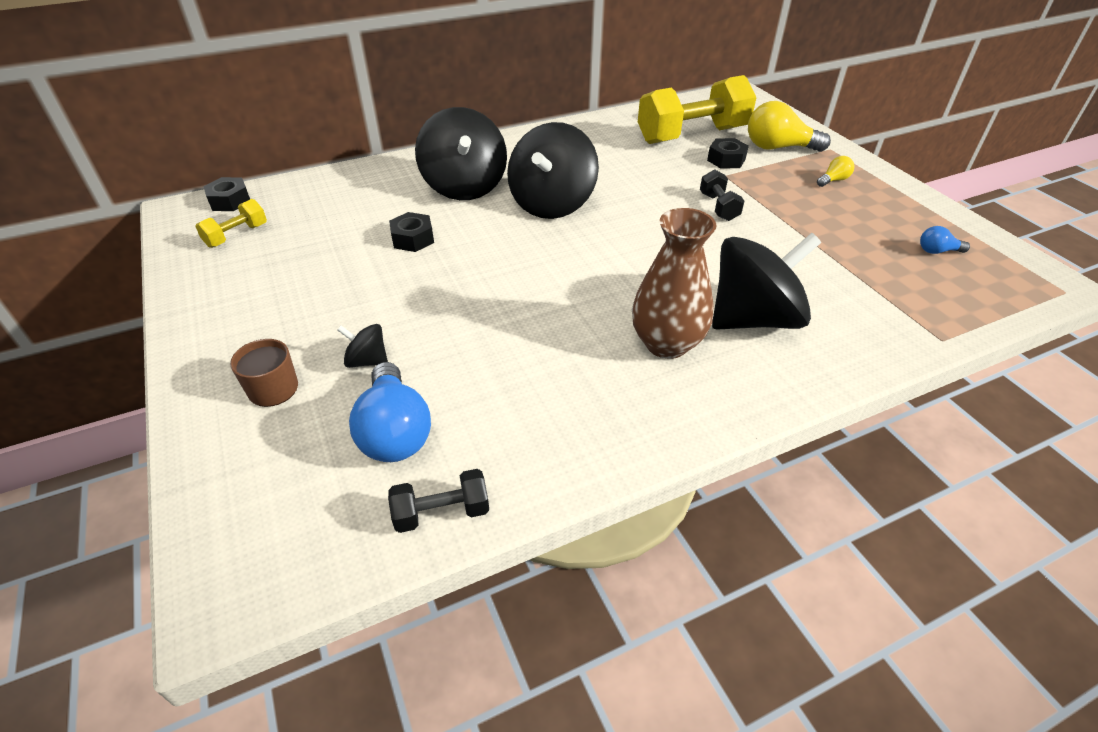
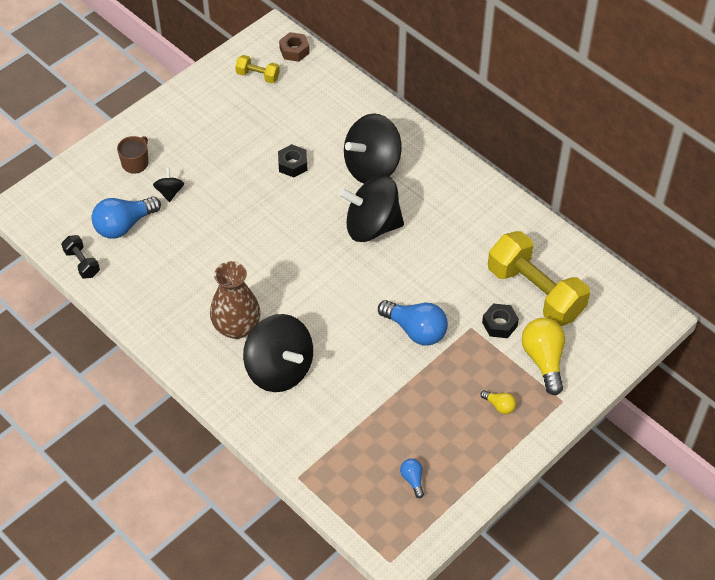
camera: 70 degrees right, 10 degrees up
black nut [203,177,250,211] -> brown nut [279,32,310,62]
black dumbbell [700,169,744,221] -> blue light bulb [378,300,448,345]

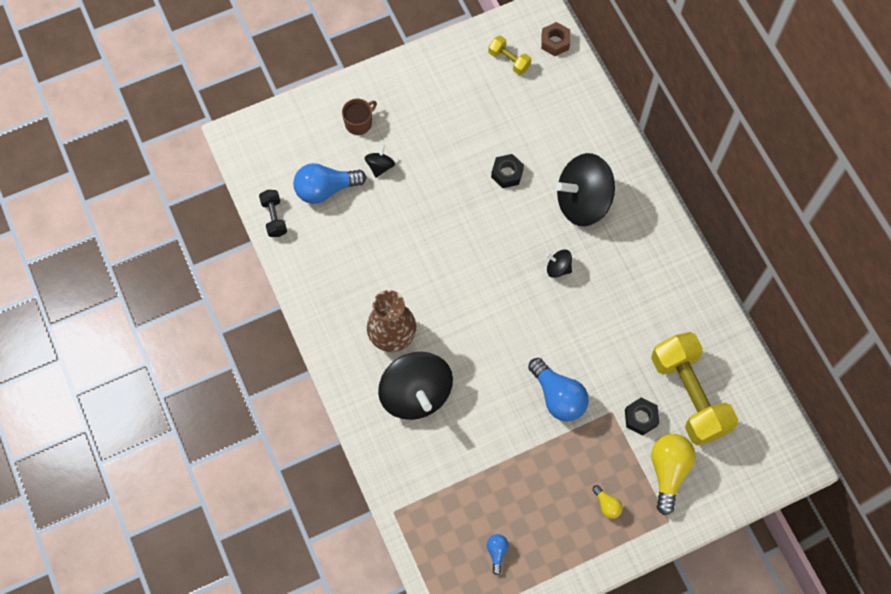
camera: 20 degrees right, 15 degrees up
black spinning top [339,175,404,242] -> black spinning top [546,250,572,278], size x0.44

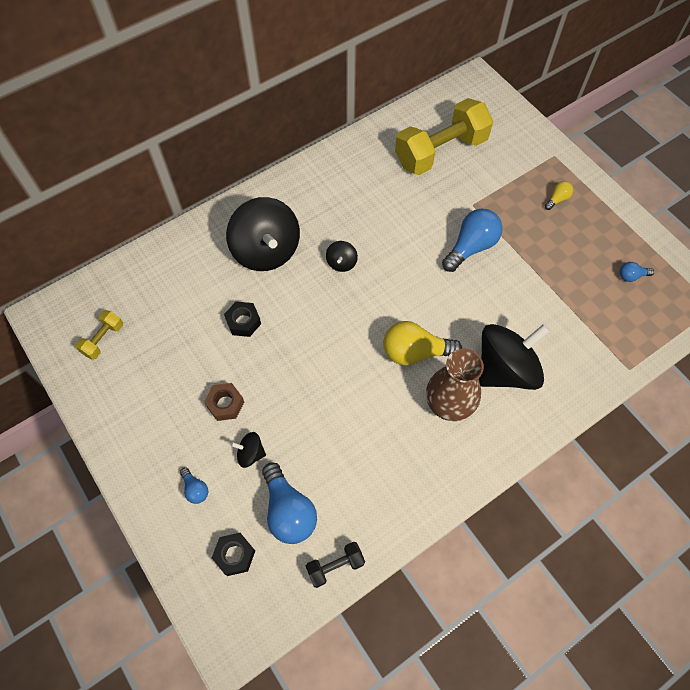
camera: 100 degrees left, 5 degrees down
brown mug [342,99,377,135] -> blue light bulb [180,468,208,504]
brown nut [541,22,570,56] -> brown nut moved to [204,383,244,421]
black nut [625,397,659,436] -> black nut moved to [212,533,255,576]
yellow light bulb [651,434,696,515] -> yellow light bulb moved to [383,321,462,365]

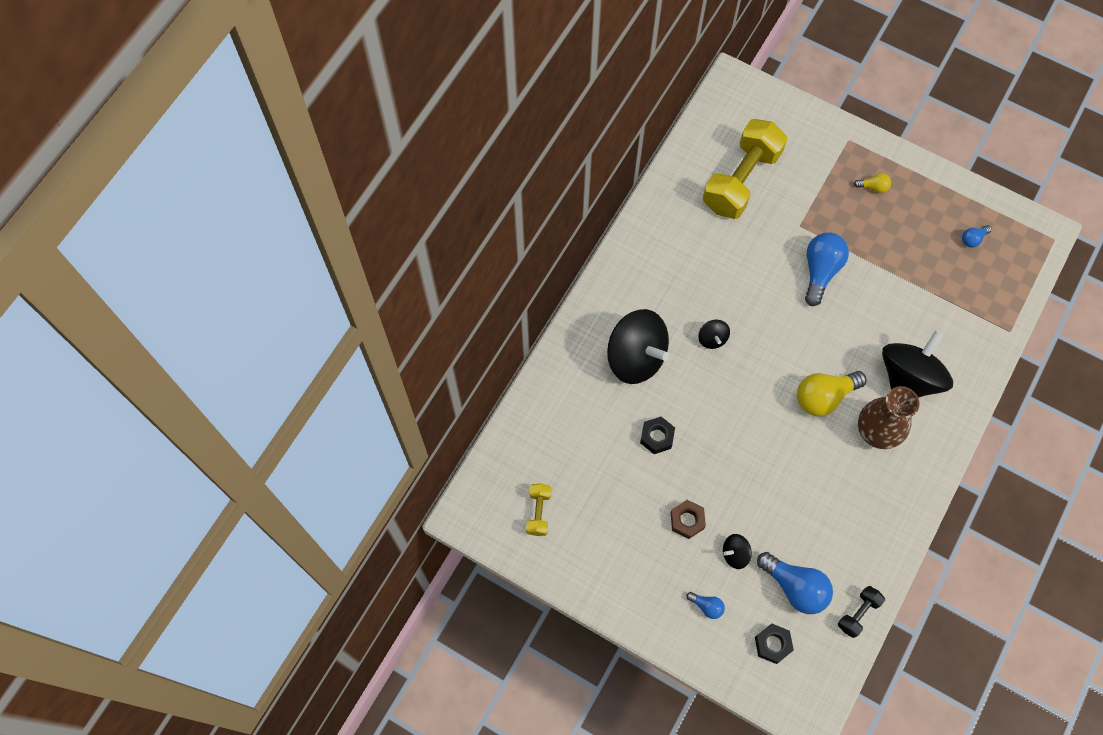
camera: 25 degrees left, 5 degrees up
yellow light bulb [545,181,573,210] -> yellow light bulb turned 75 degrees clockwise [854,173,891,193]

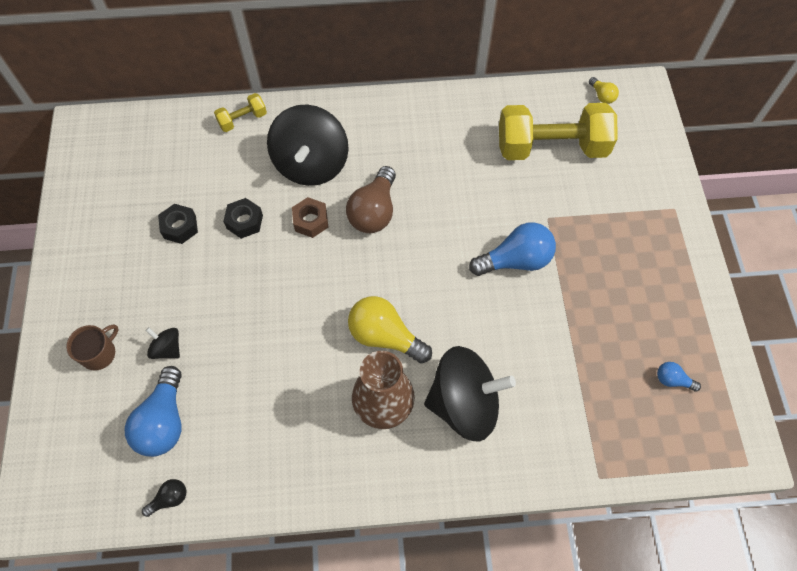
camera: 55 degrees right, 5 degrees down
yellow dumbbell [526,484,551,536] -> yellow dumbbell moved to [214,93,267,132]
brown nut [671,500,706,539] -> brown nut moved to [292,197,329,238]
blue light bulb [686,592,725,619] -> brown mug [66,325,119,371]
black spinning top [698,320,730,349] -> brown light bulb [346,166,396,233]
black nut [755,623,794,664] -> black nut moved to [158,204,198,244]
black dumbbell [838,586,885,638] -> black light bulb [142,479,186,517]
yellow light bulb [854,173,891,193] -> yellow light bulb moved to [589,77,619,104]

